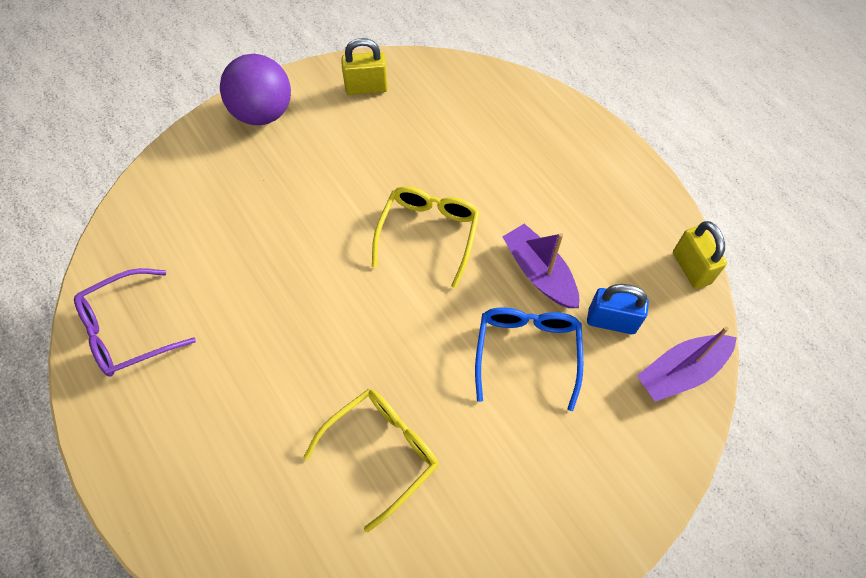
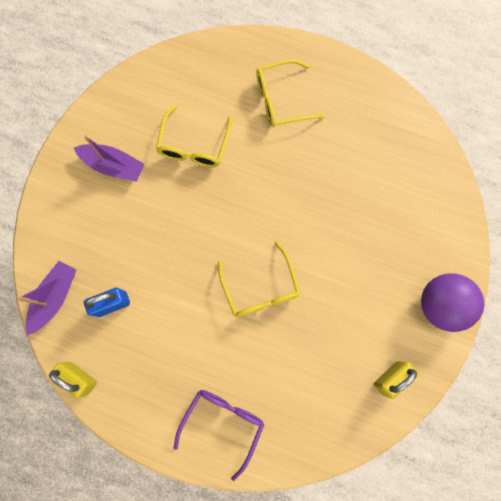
camera: 145 degrees right, 15 degrees up
purple glasses [74,268,196,377] -> purple glasses moved to [174,390,264,481]
blue glasses [475,307,583,411] -> none
purple boat [503,224,579,308] -> purple boat moved to [74,135,145,182]
none -> yellow glasses [256,59,325,127]

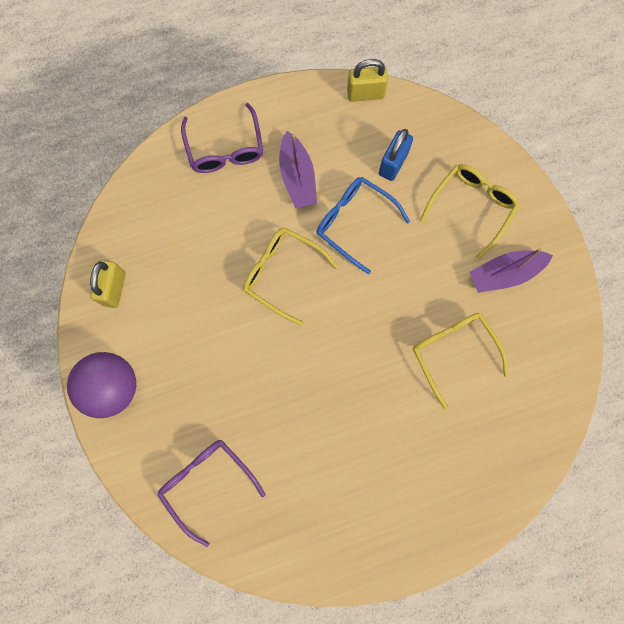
camera: 140 degrees right, 0 degrees up
purple boat [18,261,76,335] -> purple boat moved to [279,131,317,208]
yellow glasses [256,59,325,127] -> yellow glasses moved to [420,164,519,260]
none -> purple glasses [157,440,266,547]
none -> blue glasses [317,177,410,274]

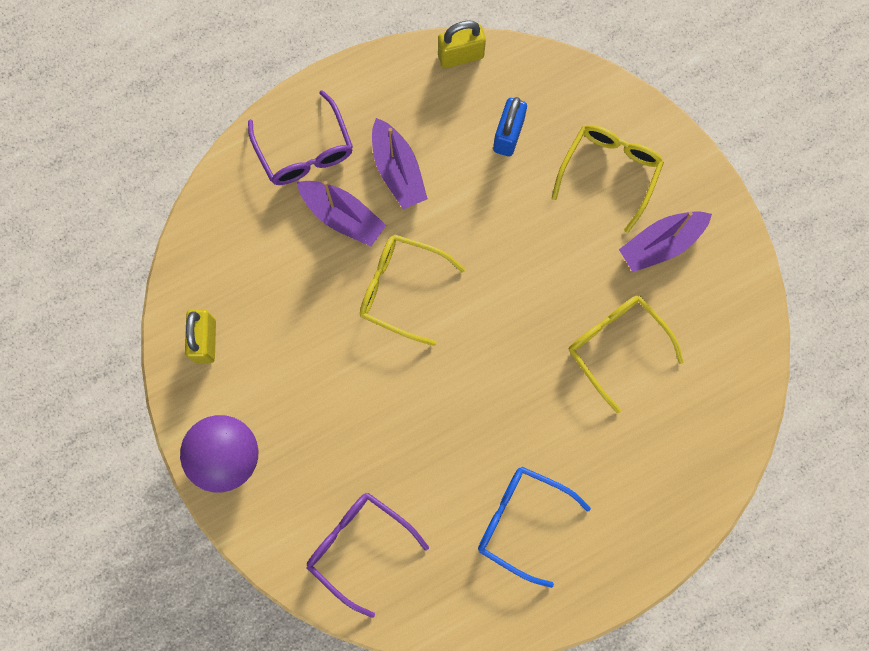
camera: 10 degrees left, 0 degrees up
blue glasses [317,177,410,274] -> blue glasses moved to [478,467,591,588]
none -> purple boat [297,181,386,246]

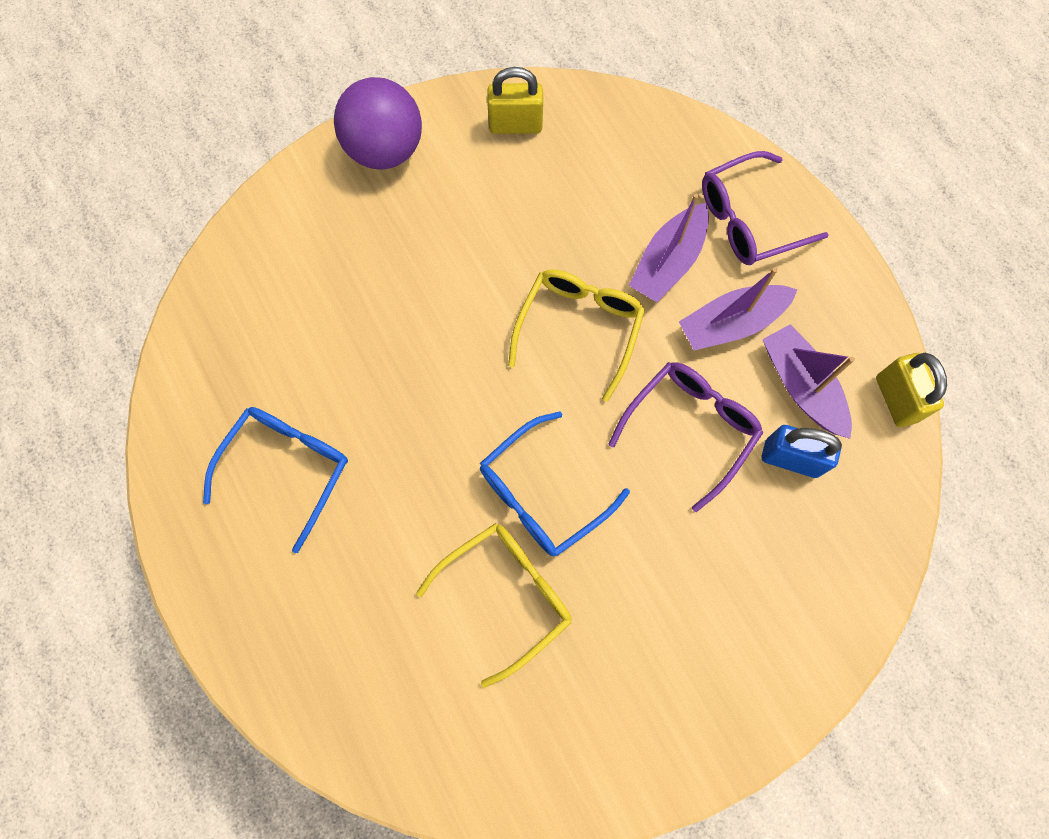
camera: 90 degrees right, 5 degrees down
purple glasses [307,493,429,618] -> purple glasses moved to [609,362,763,512]
yellow glasses [552,125,664,233] -> none
purple boat [619,211,712,272] -> purple boat moved to [763,324,855,439]
none -> blue glasses [480,411,630,556]

